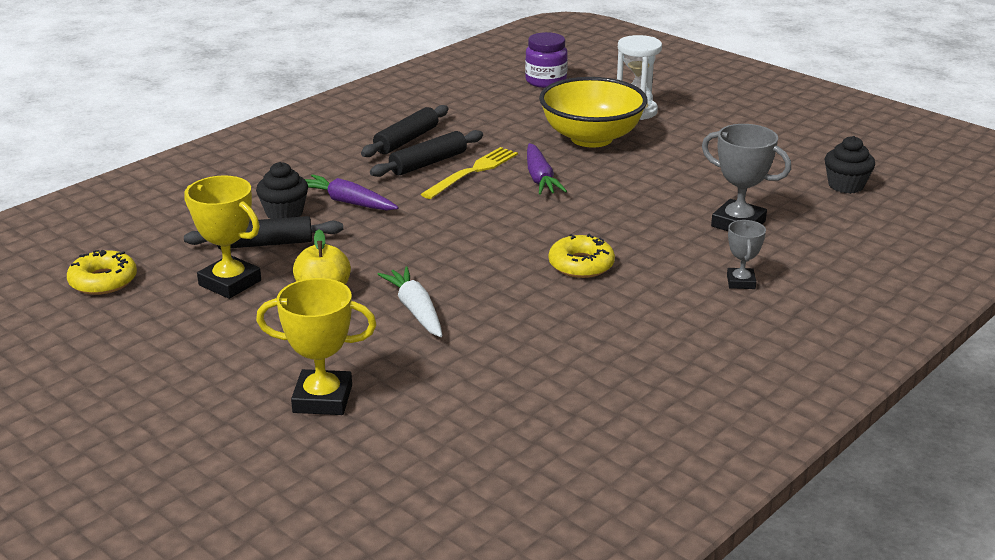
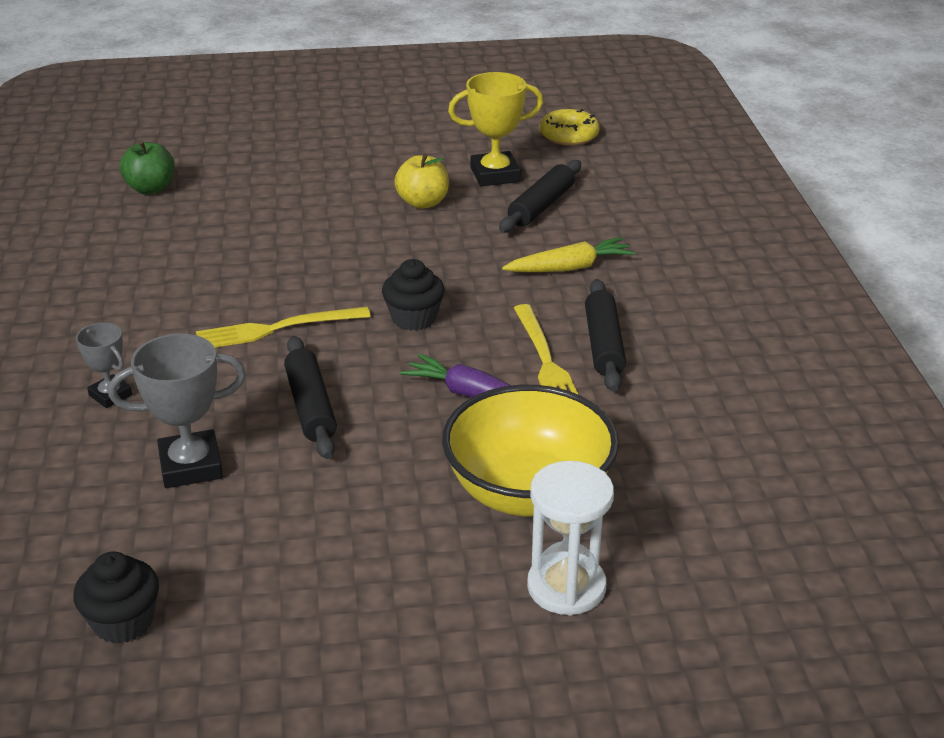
camera: 130 degrees right, 5 degrees up
black cupcake [256,162,308,219] -> black cupcake moved to [382,259,445,331]
yellow trophy [256,278,377,415] -> none
purple carrot [305,174,399,211] -> yellow carrot [502,237,635,272]
black rolling pin [361,105,449,157] -> black rolling pin moved to [284,336,337,459]
white carrot [377,266,442,337] -> none
purple jar [525,32,568,88] -> none
yellow donut [549,233,615,278] -> yellow fork [196,307,371,348]
none -> green apple [120,141,175,194]

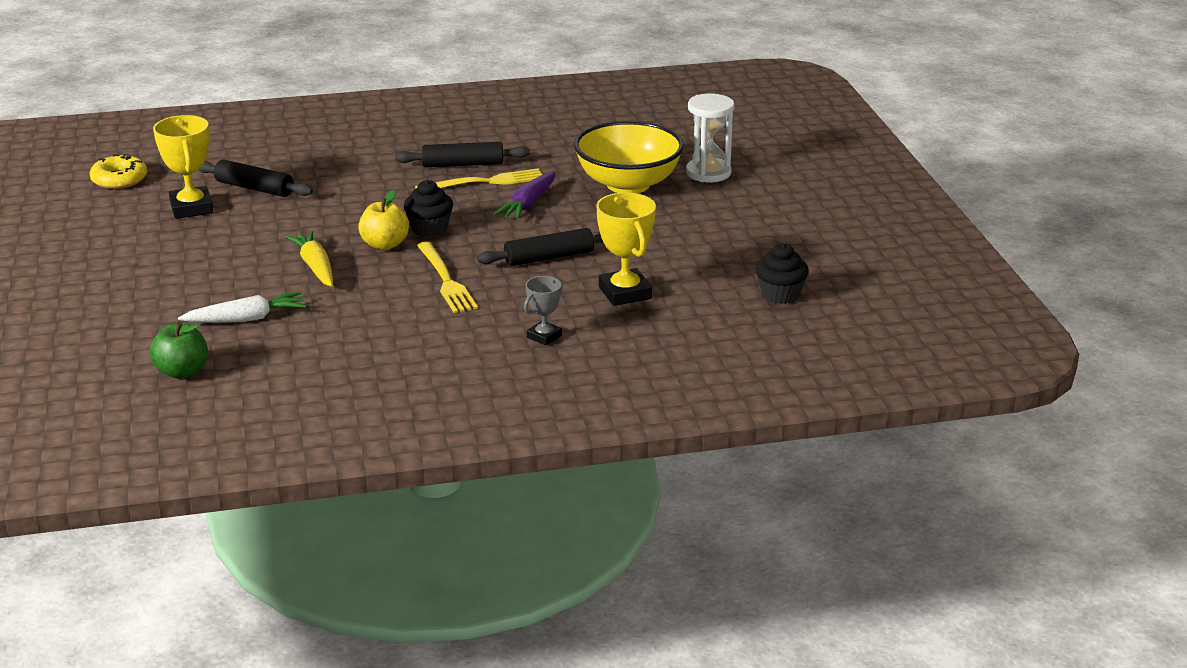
camera: 95 degrees left, 5 degrees down
grey trophy [108,334,246,488] -> yellow trophy [596,192,656,306]
yellow apple [394,153,449,209] -> yellow apple moved to [358,190,409,250]
yellow carrot [502,237,635,272] -> yellow carrot moved to [285,230,333,287]
none -> white carrot [178,292,306,323]

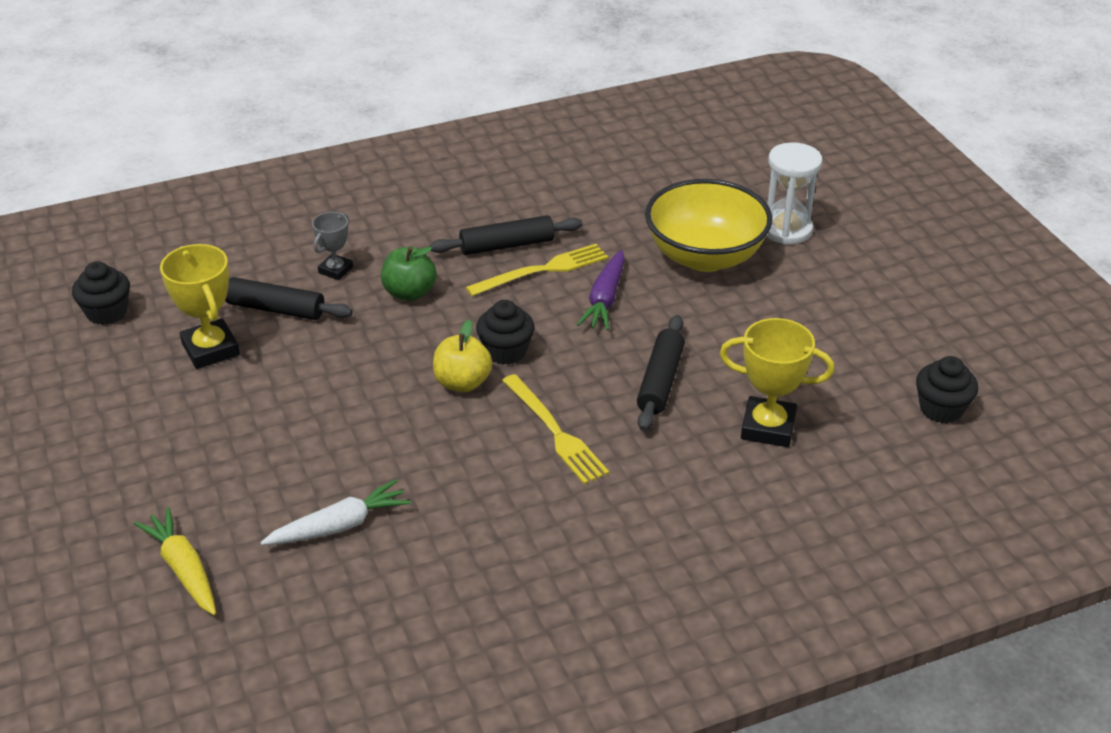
camera: 10 degrees left, 10 degrees up
yellow donut [89,154,147,189] -> black cupcake [72,261,130,325]
green apple [150,322,208,379] -> green apple moved to [381,247,437,301]
yellow carrot [285,230,333,287] -> yellow carrot moved to [134,507,216,615]
black rolling pin [477,228,604,266] -> black rolling pin turned 45 degrees counterclockwise [637,315,685,431]
grey trophy [524,276,563,345] -> grey trophy moved to [312,212,353,280]
yellow trophy [596,192,656,306] -> yellow trophy turned 45 degrees counterclockwise [720,318,835,447]

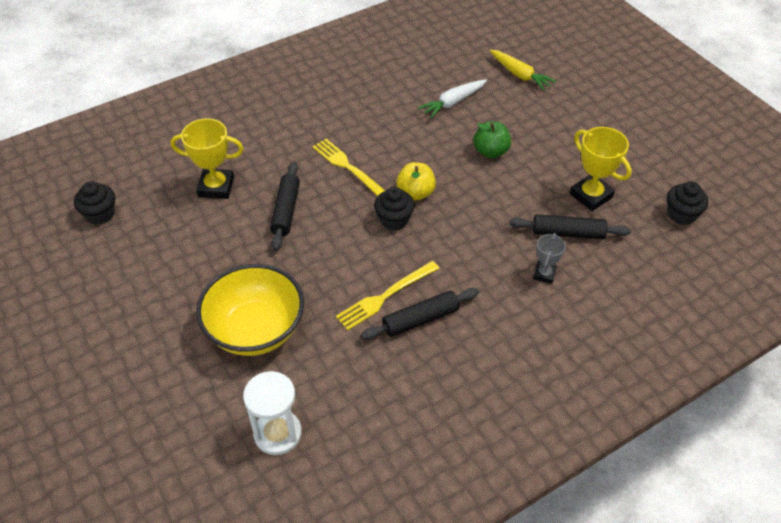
camera: 170 degrees right, 10 degrees up
green apple [381,247,437,301] -> green apple moved to [473,121,511,158]
purple carrot [577,250,625,331] -> none
white hourglass [766,142,822,244] -> white hourglass moved to [243,371,302,455]

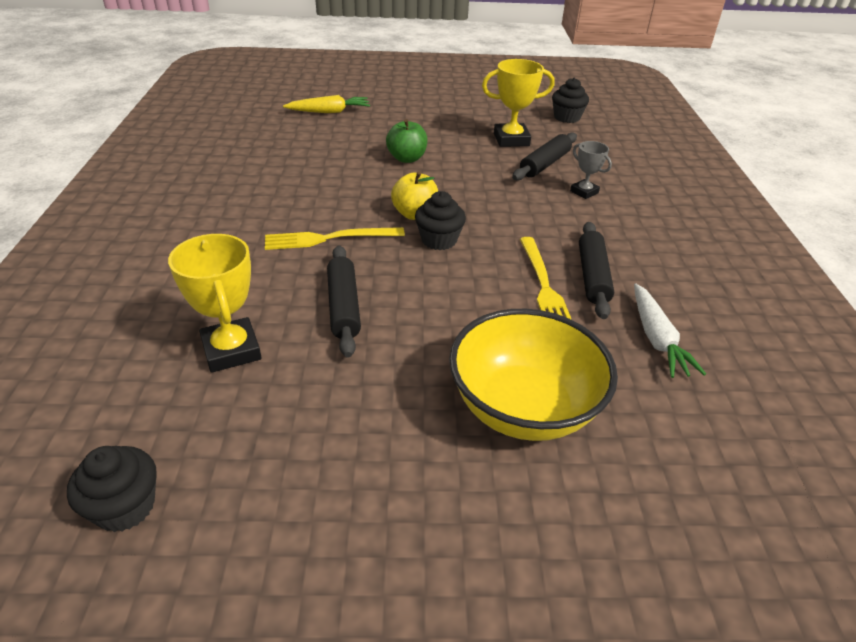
camera: 60 degrees left, 10 degrees down
yellow trophy [171,118,244,199] -> yellow trophy turned 60 degrees counterclockwise [168,234,262,373]
white hourglass [243,371,302,455] -> none
black rolling pin [270,162,300,251] -> black rolling pin turned 45 degrees clockwise [327,245,361,358]
white carrot [418,80,487,119] -> white carrot moved to [634,283,706,378]

